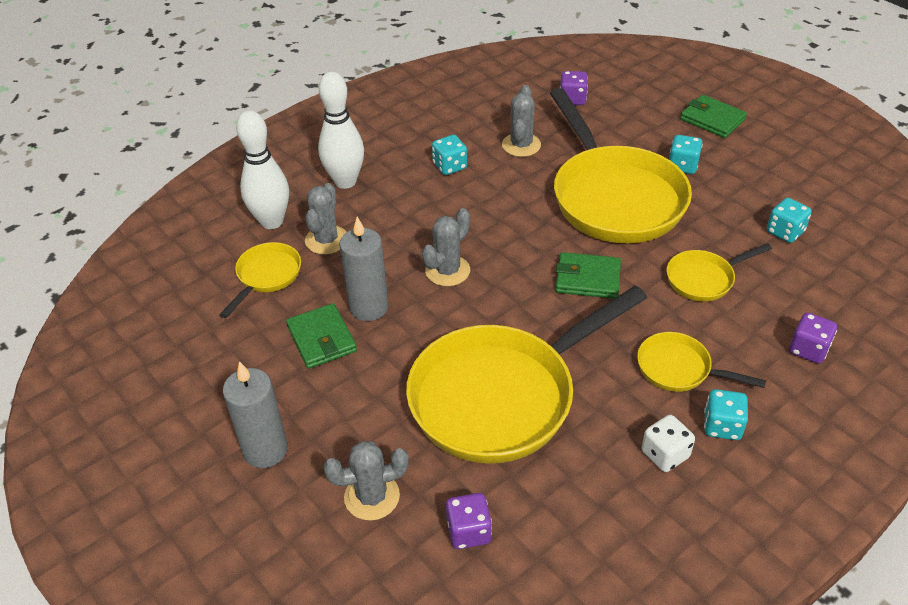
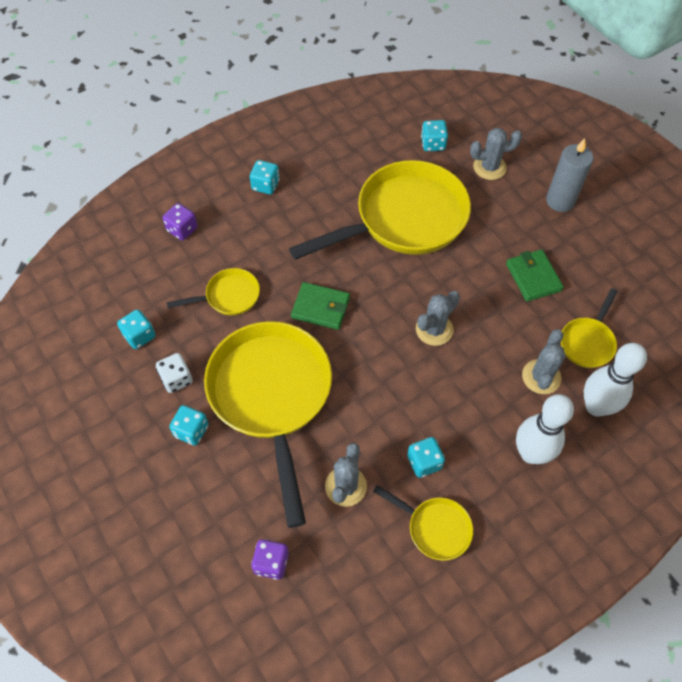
camera: 175 degrees left, 15 degrees up
grey candle [339,217,389,321] -> none
purple dice [446,493,492,549] -> turquoise dice [421,120,448,151]
yellow pan [637,332,766,392] -> yellow pan moved to [373,485,473,561]
white dice [642,415,695,472] -> white dice moved to [156,353,193,393]
green wallet [680,95,747,138] -> none

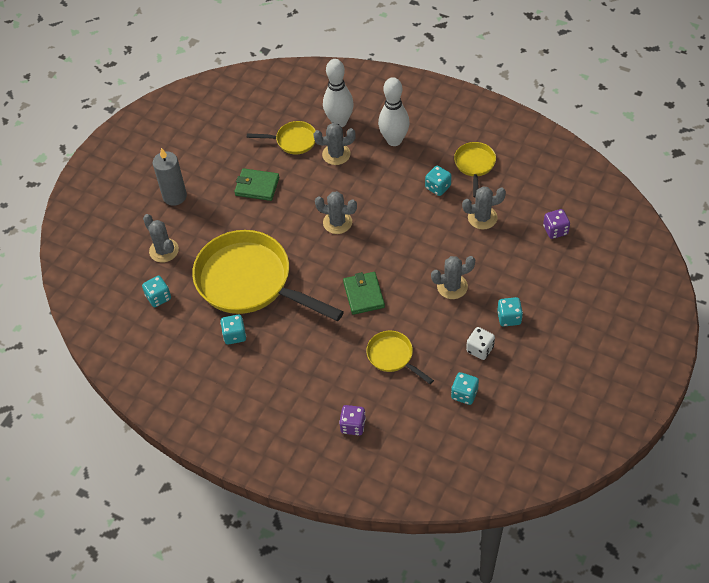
camera: 115 degrees left, 5 degrees down
yellow pan [204,321,332,528] -> grey cactus [431,256,475,299]
turquoise dice [250,160,280,194] -> turquoise dice moved to [220,314,246,345]
green wallet [506,249,564,302] -> green wallet turned 60 degrees clockwise [234,168,279,201]

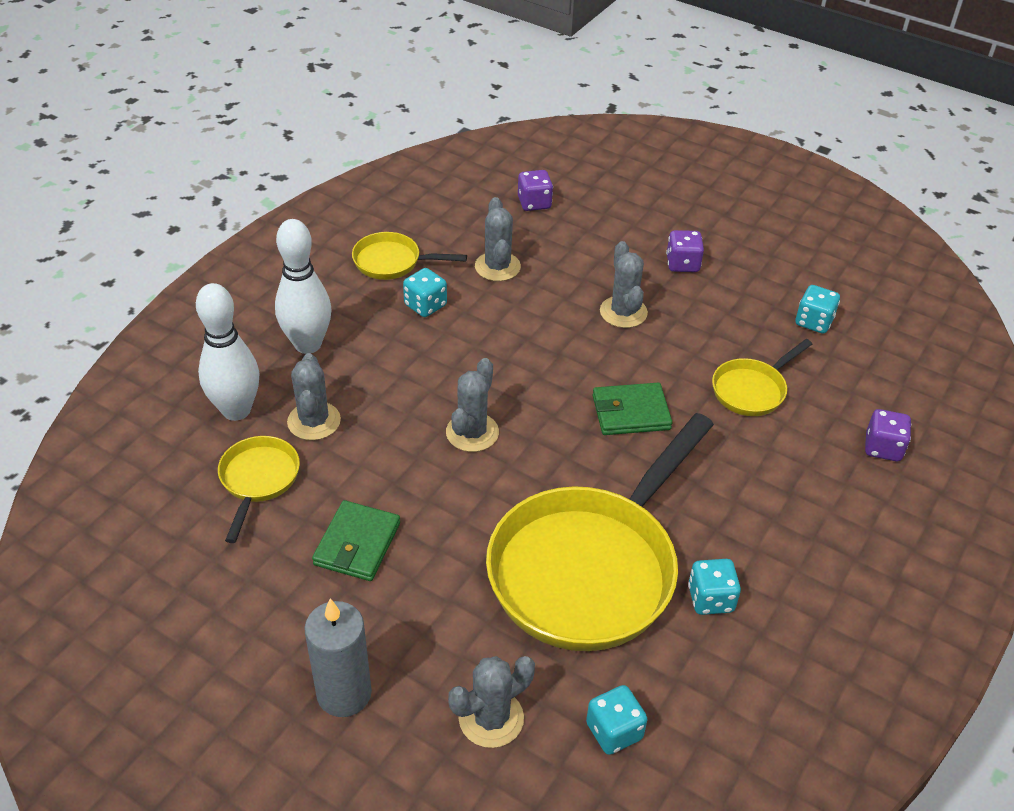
camera: 90 degrees left, 10 degrees down
white dice [466,327,495,360] -> none
turquoise dice [497,297,523,326] -> purple dice [666,230,704,272]

